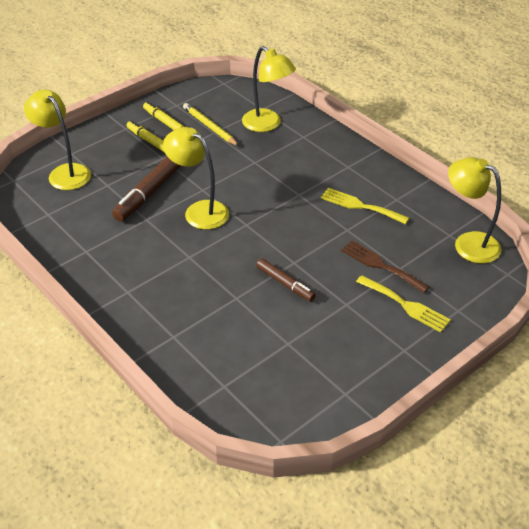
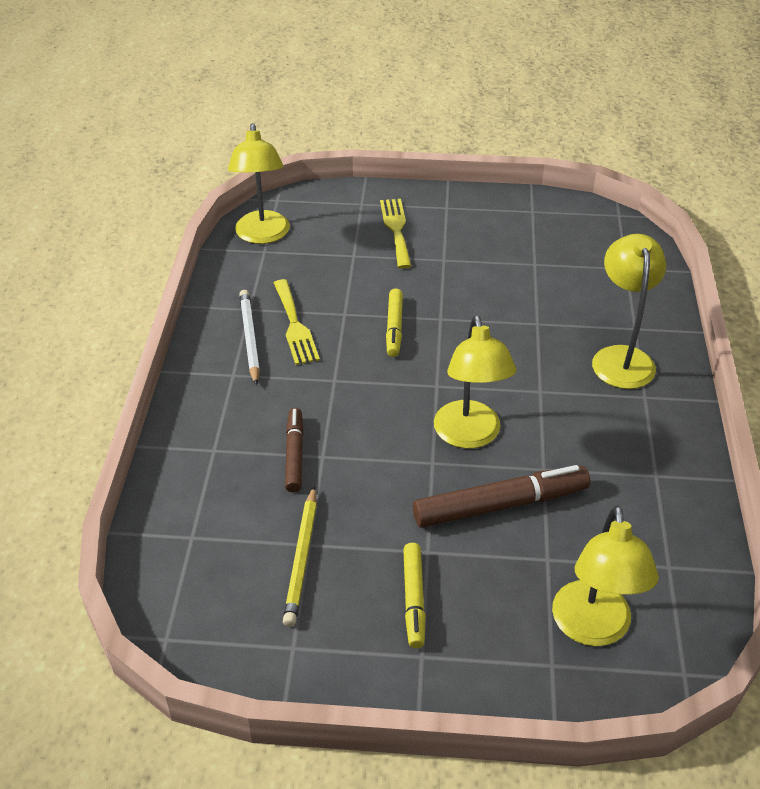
camera: 135 degrees left, 0 degrees up
yellow marker [143,102,184,130] -> yellow marker moved to [386,289,403,357]
yellow lamp [242,46,296,132] -> yellow lamp moved to [592,234,666,389]
brown marker [256,258,316,301] -> brown marker moved to [285,408,304,493]
brown fork [341,240,429,293] -> none
none -> white pencil [239,290,260,385]

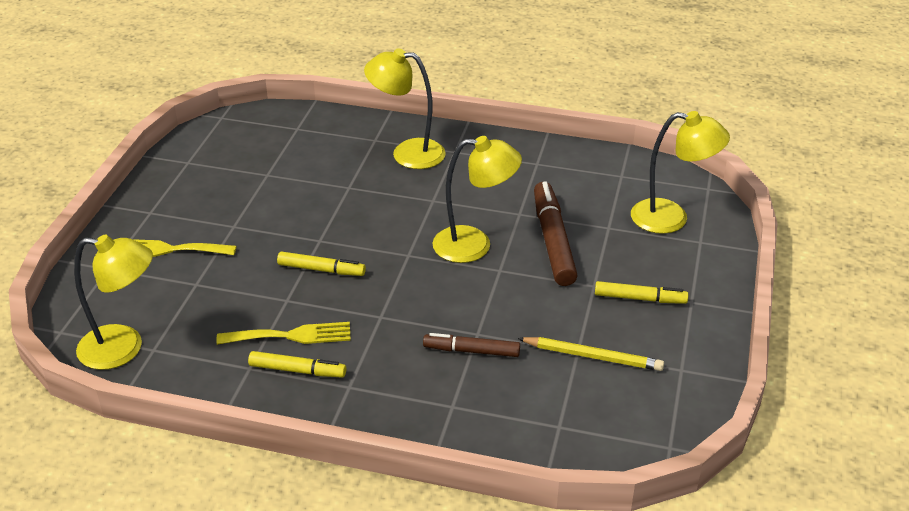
camera: 80 degrees left, 5 degrees down
white pencil [239,290,260,385] -> yellow marker [248,351,346,378]

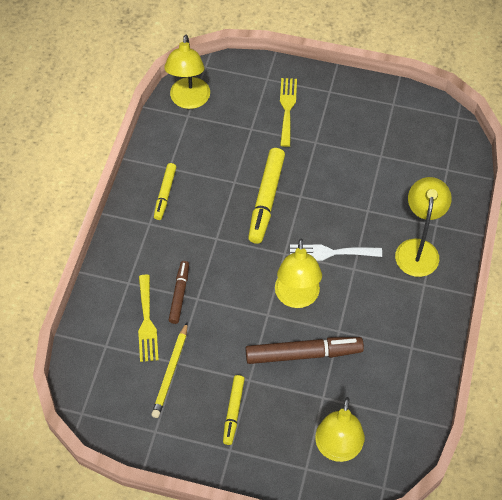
camera: 90 degrees right, 20 degrees up
yellow fork [216,322,351,345] -> yellow fork moved to [138,275,159,362]
yellow marker [277,251,366,276] -> yellow marker [248,148,285,244], size x1.67
none -> white fork [290,245,382,261]

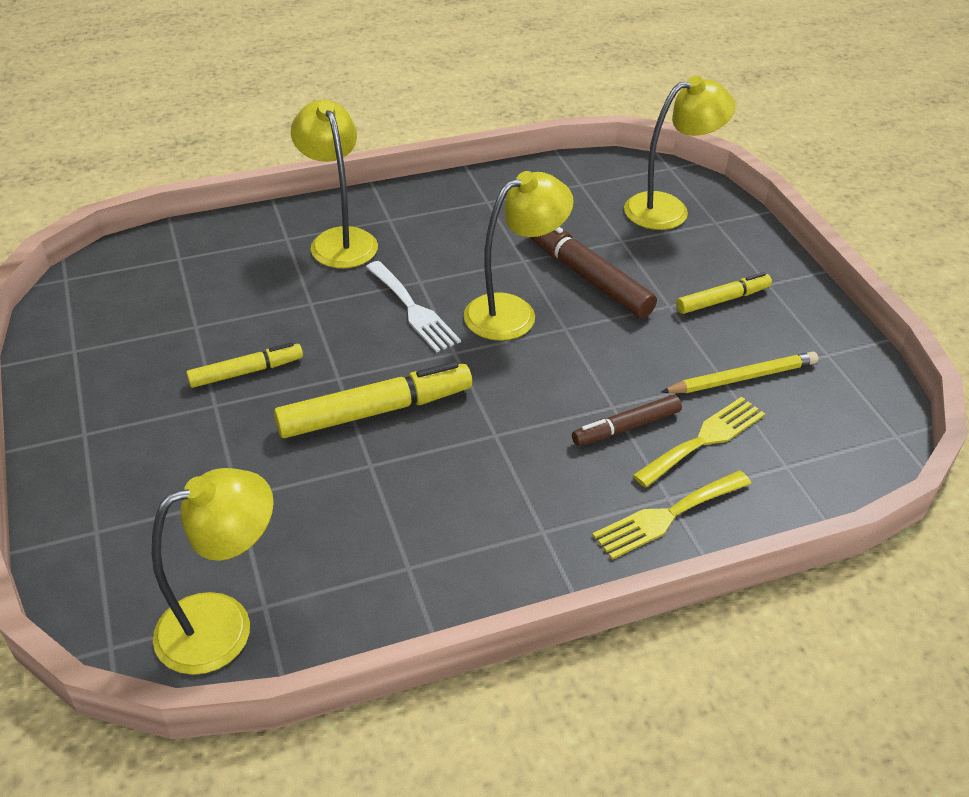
camera: 125 degrees left, 15 degrees down
yellow marker [154,163,176,220] -> yellow marker moved to [186,342,303,388]
yellow fork [280,78,297,147] -> yellow fork moved to [592,470,752,559]
yellow lamp [395,177,452,277] -> yellow lamp turned 90 degrees clockwise [291,100,378,268]

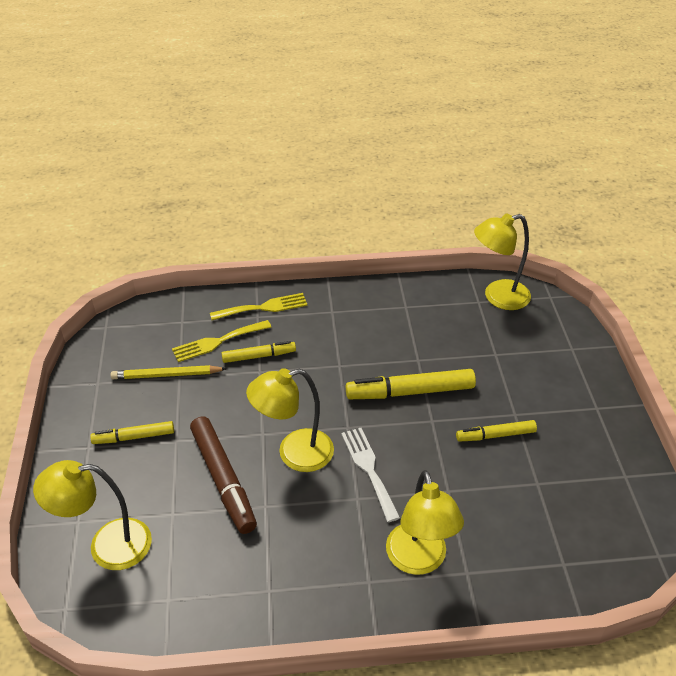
camera: 165 degrees left, 0 degrees up
brown marker [572,395,682,446] -> yellow marker [222,341,296,363]

